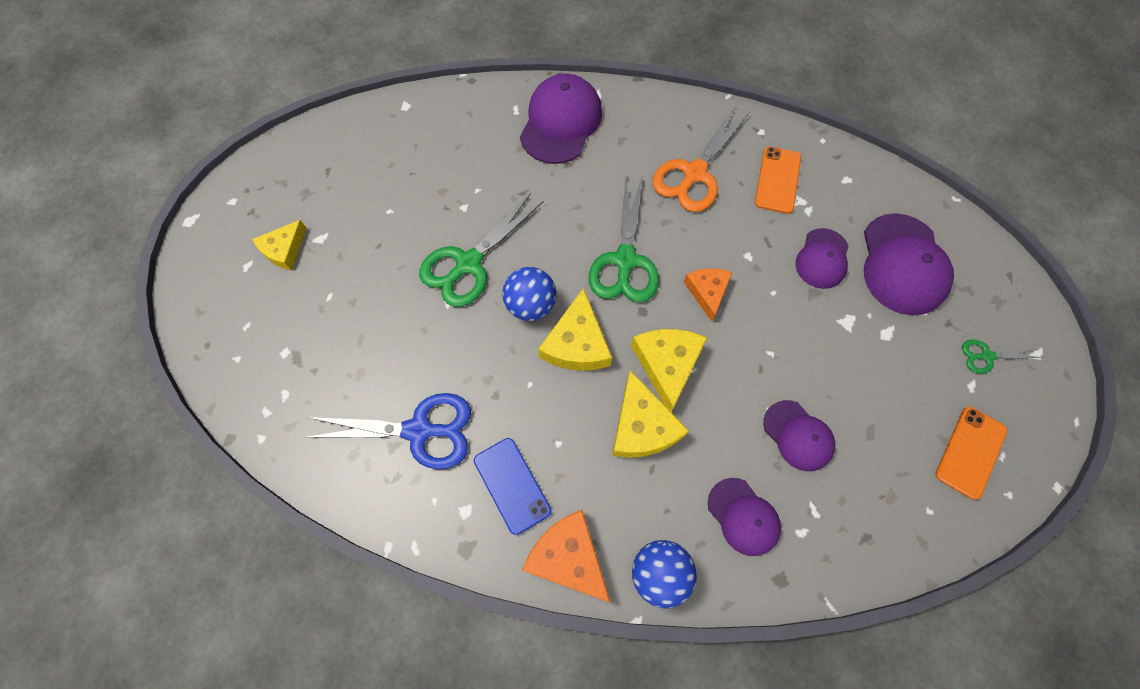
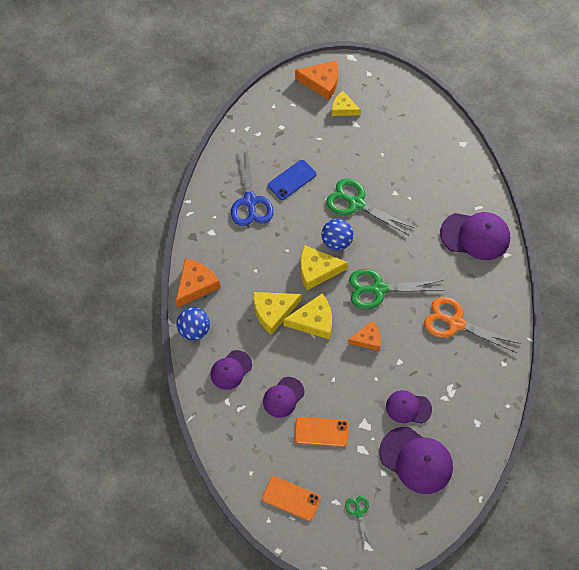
camera: 80 degrees right, 5 degrees down
blue phone [474,438,551,535] -> blue phone moved to [268,160,316,200]
orange phone [755,146,801,214] -> orange phone moved to [294,417,349,447]
purple cap [864,213,954,315] -> purple cap turned 135 degrees counterclockwise [379,427,453,494]
none -> orange cheese [295,60,338,100]

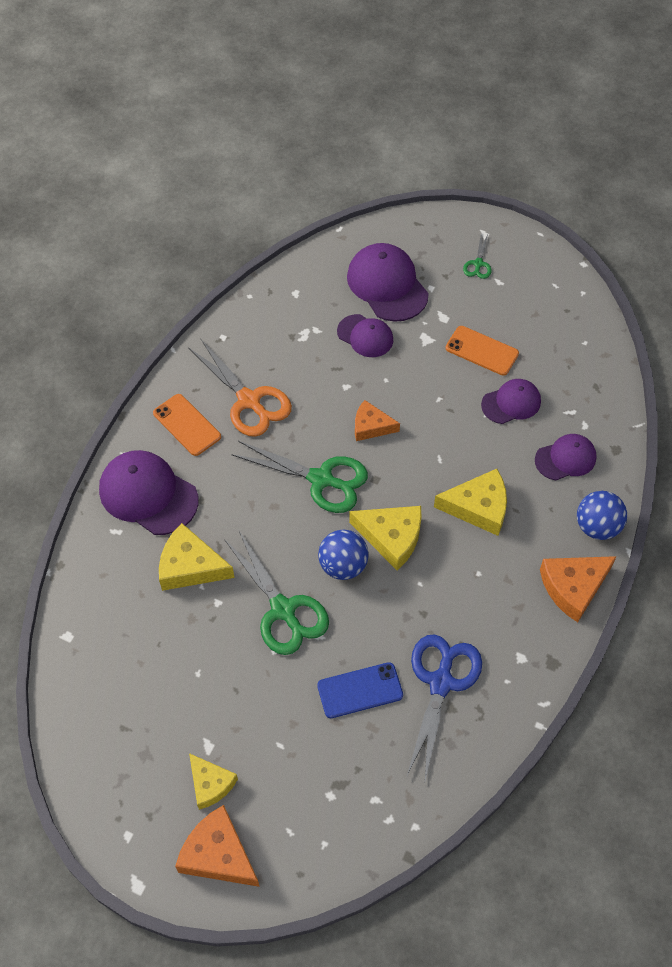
camera: 155 degrees left, 5 degrees down
orange phone [262,476,321,521] -> orange phone moved to [153,394,221,456]
yellow cheese [283,293,332,339] -> yellow cheese moved to [159,523,234,591]

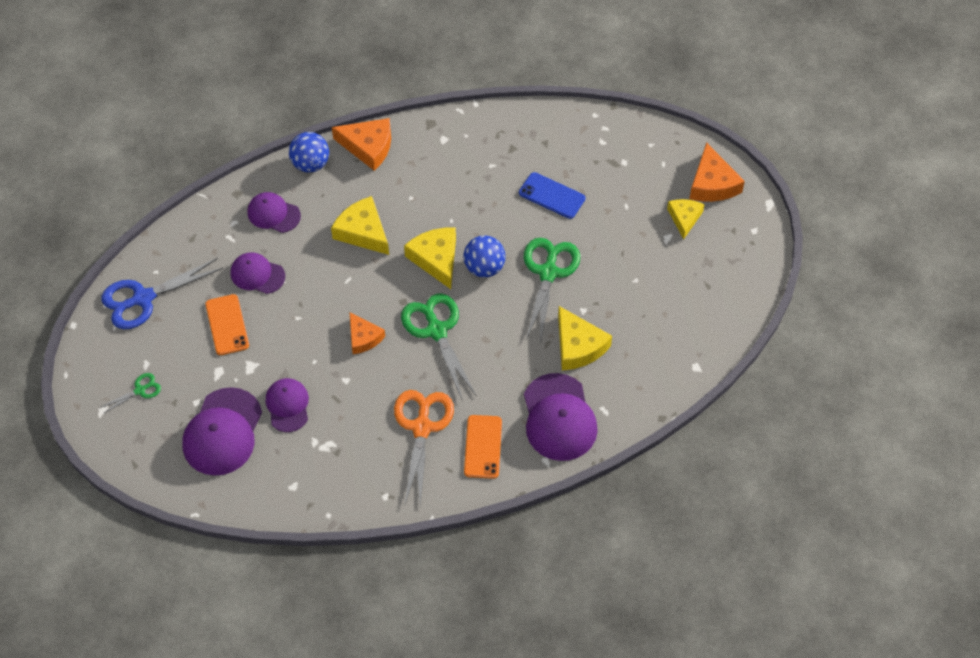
camera: 135 degrees left, 0 degrees up
blue scissors [406,634,482,780] -> blue scissors moved to [101,258,223,329]

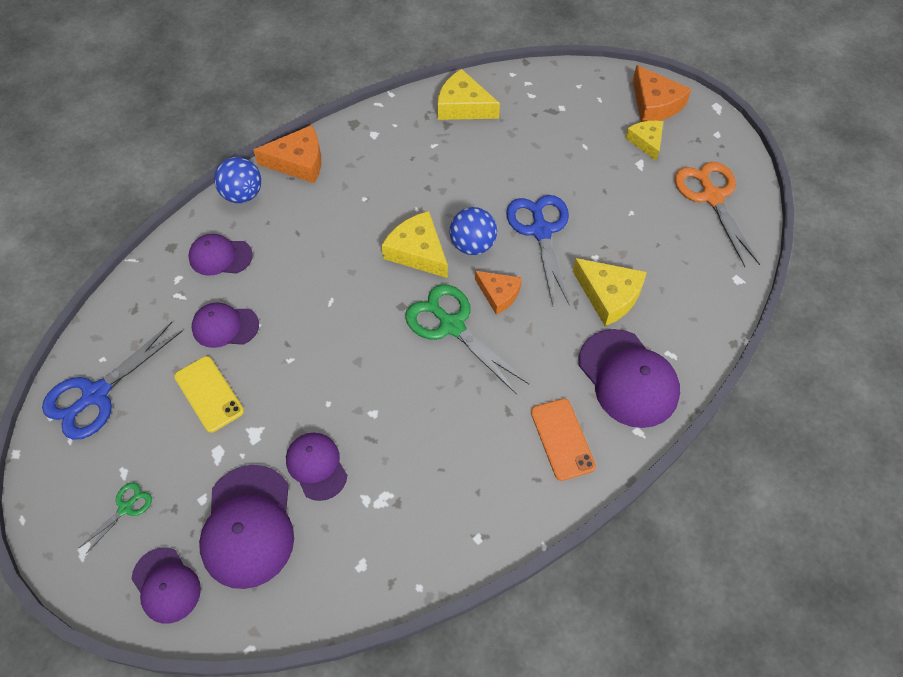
camera: 20 degrees left, 0 degrees up
orange phone [205,294,249,355] -> yellow phone [174,356,244,433]
yellow cheese [331,196,389,255] -> yellow cheese moved to [437,69,500,120]
orange cheese [349,312,385,354] -> orange cheese moved to [475,271,522,315]
orange scissors [394,390,454,506] -> orange scissors moved to [675,162,760,267]
blue phone [519,172,585,219] -> none
green scissors [524,238,580,344] -> blue scissors [506,195,570,306]
none -> purple cap [131,547,201,624]

